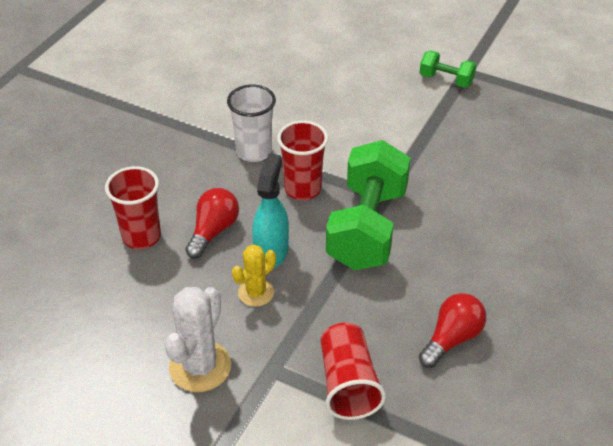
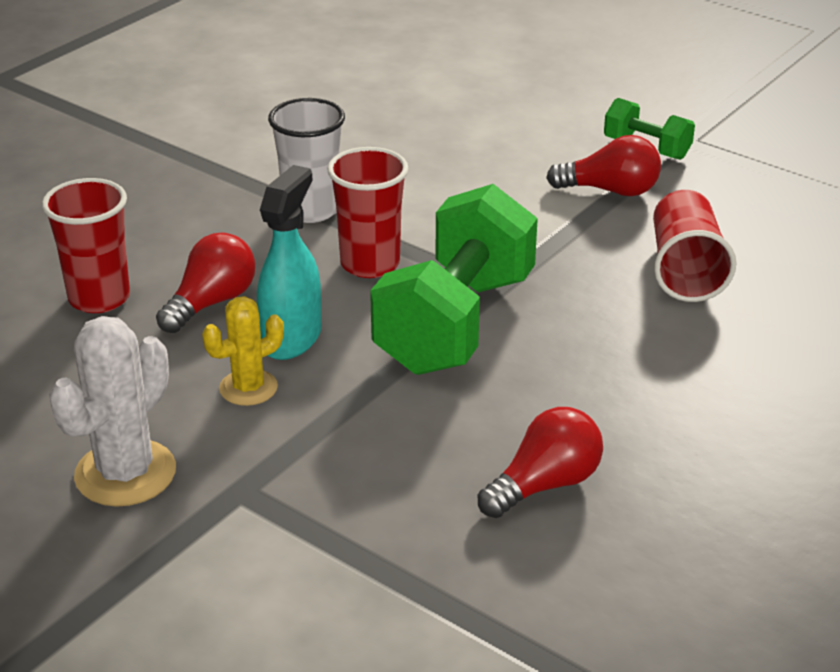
camera: 10 degrees right, 10 degrees down
red cup [320,322,386,420] -> red cup moved to [653,190,737,302]
none -> red light bulb [546,135,661,196]

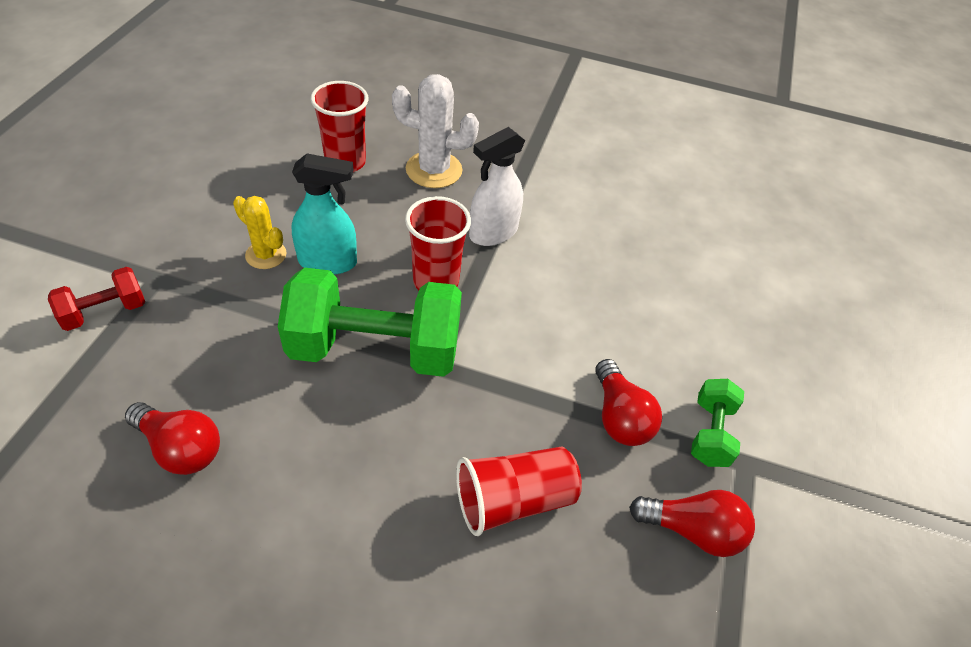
camera: 65 degrees right, 15 degrees up
white cactus [49,316,176,507] -> white cactus moved to [392,74,479,188]
red light bulb [156,233,255,333] -> red light bulb moved to [629,490,755,557]
white cup [268,98,345,223] -> white spray bottle [469,127,525,246]
none -> red dumbbell [48,267,145,331]

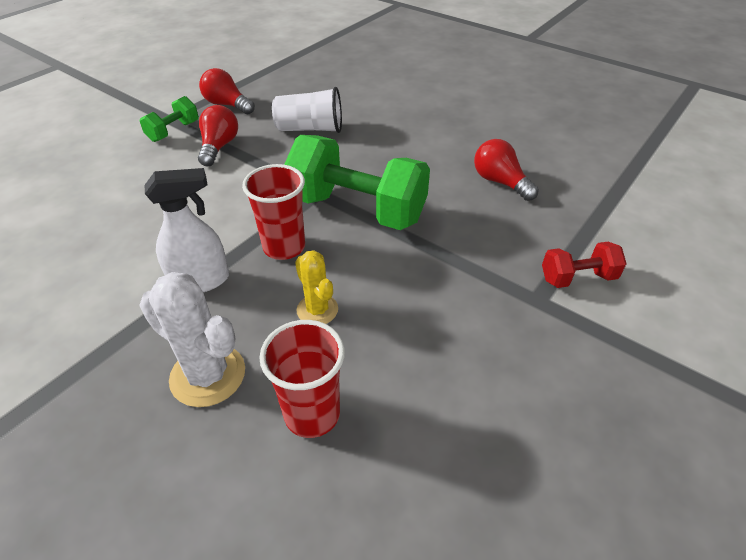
camera: 155 degrees left, 5 degrees down
yellow cactus [233,196,286,269] -> yellow cactus moved to [295,250,338,324]
turquoise spray bottle [292,154,357,275] -> none
red cup [456,446,582,536] -> white cup [272,87,342,133]

